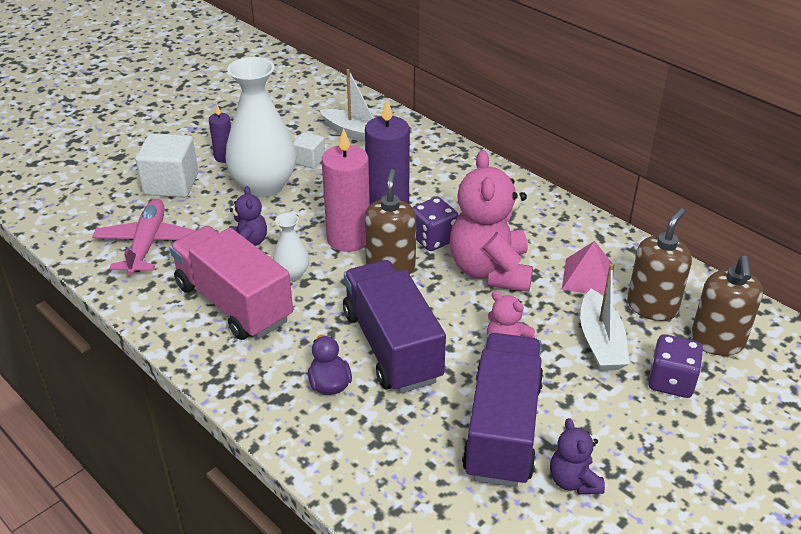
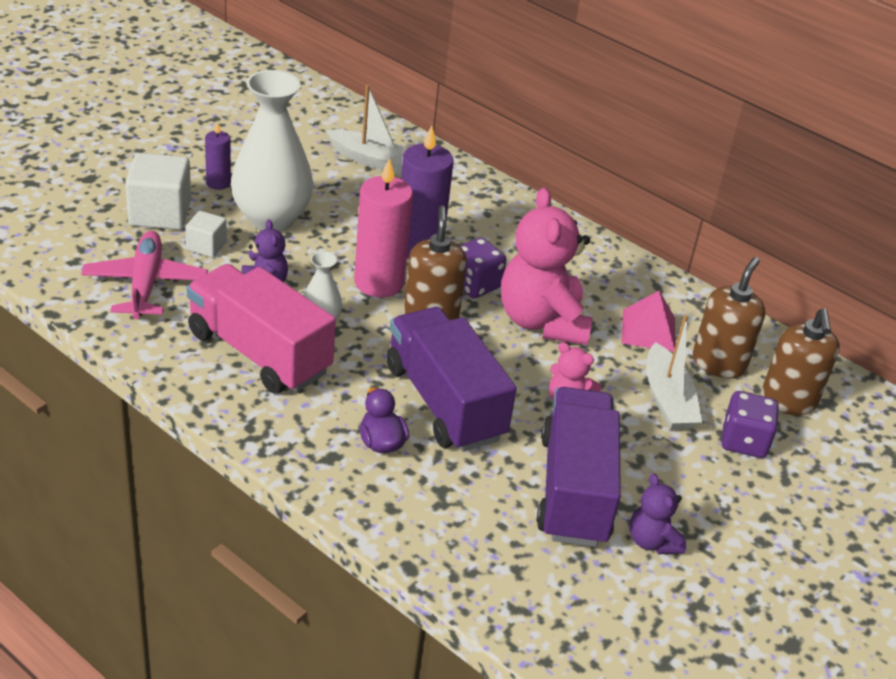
camera: 10 degrees left, 0 degrees up
white cube [293,132,325,169] -> white cube moved to [185,211,227,258]

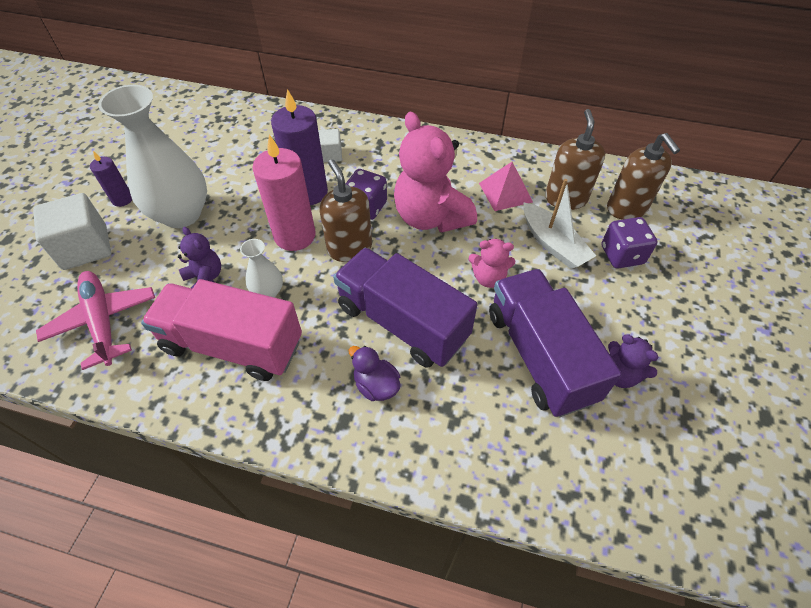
camera: 20 degrees left, 15 degrees up
white cube [185,211,227,258] -> white cube moved to [318,129,342,163]
white boat [326,85,407,175] -> none

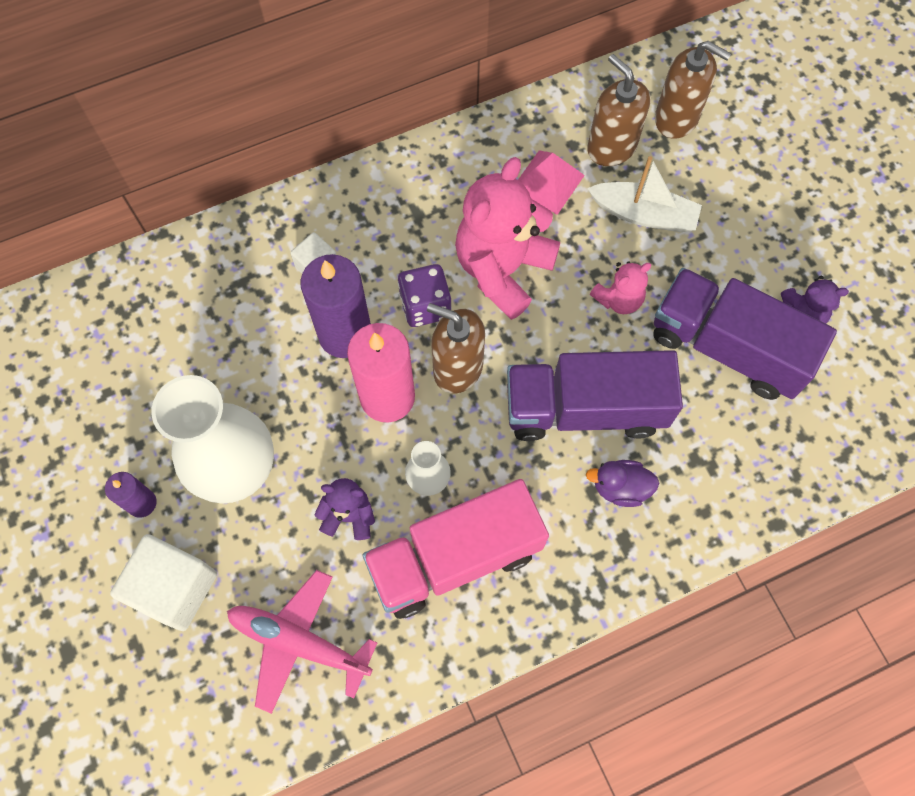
camera: 40 degrees left, 15 degrees up
pink teddy bear [394,112,477,233] -> pink teddy bear turned 105 degrees clockwise [455,157,560,320]
purple dice [601,217,658,268] -> none

